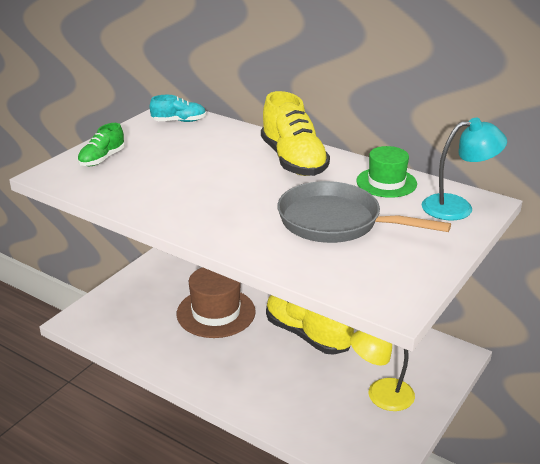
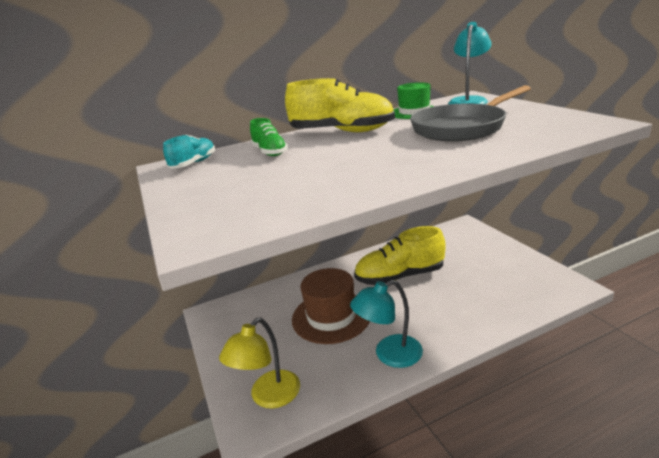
camera: 55 degrees left, 5 degrees down
green shoe [78,123,125,166] -> green shoe moved to [250,118,288,156]
yellow lamp [350,330,415,411] -> yellow lamp moved to [219,318,300,409]
none -> turquoise lamp [350,280,423,368]

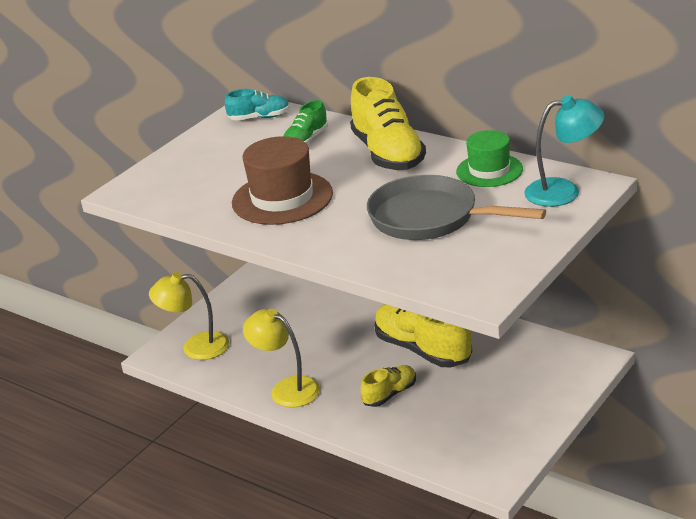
camera: 60 degrees right, 5 degrees up
brown hat [292,268,370,344] -> brown hat moved to [232,136,333,225]
turquoise lamp [350,280,423,368] -> yellow lamp [243,309,320,408]
none -> yellow shoe [361,365,416,407]

